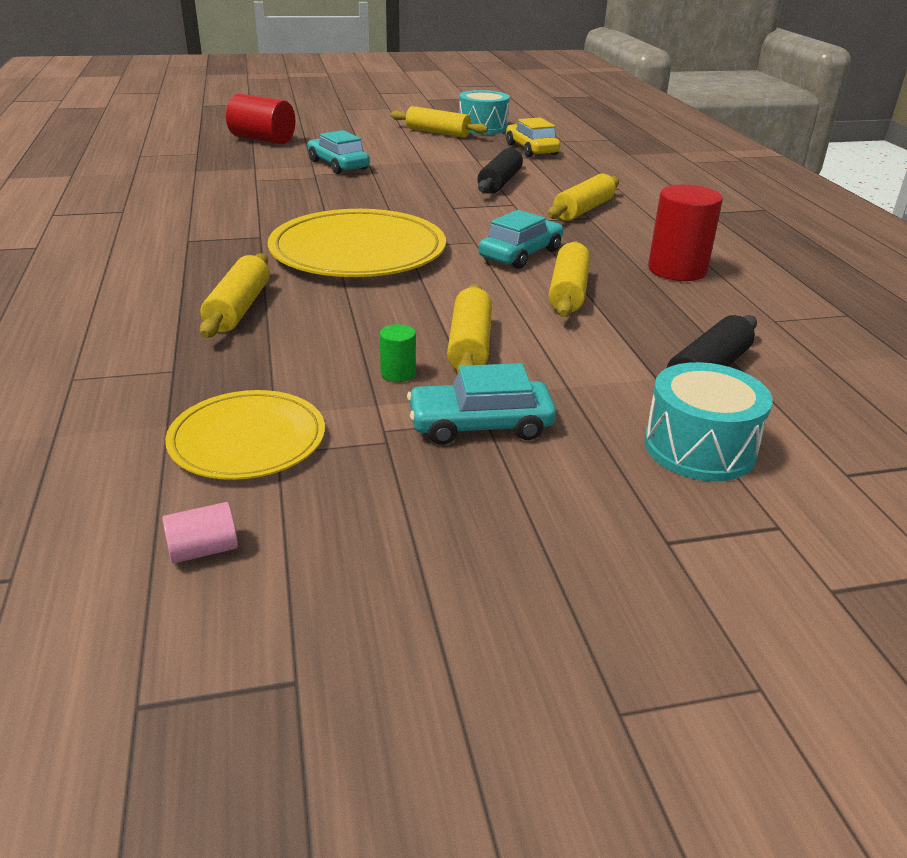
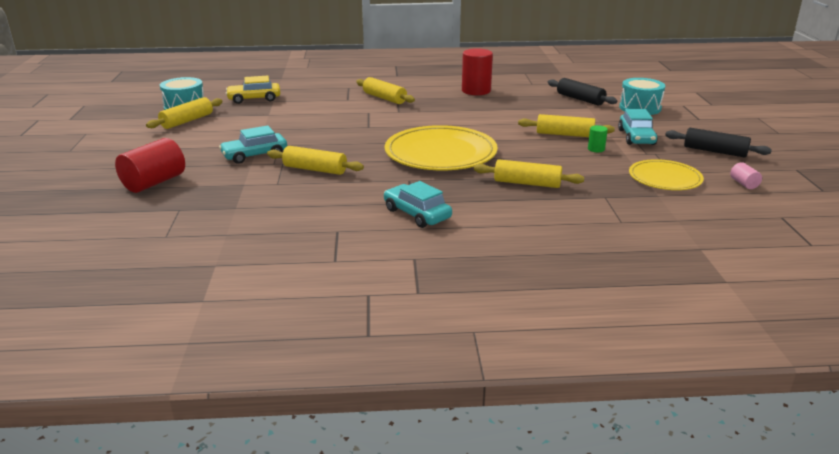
camera: 80 degrees left, 5 degrees down
black rolling pin [477,148,523,194] -> black rolling pin moved to [665,128,772,158]
turquoise car [478,210,563,269] -> turquoise car moved to [384,181,452,228]
yellow rolling pin [549,241,590,317] -> yellow rolling pin moved to [267,146,364,175]

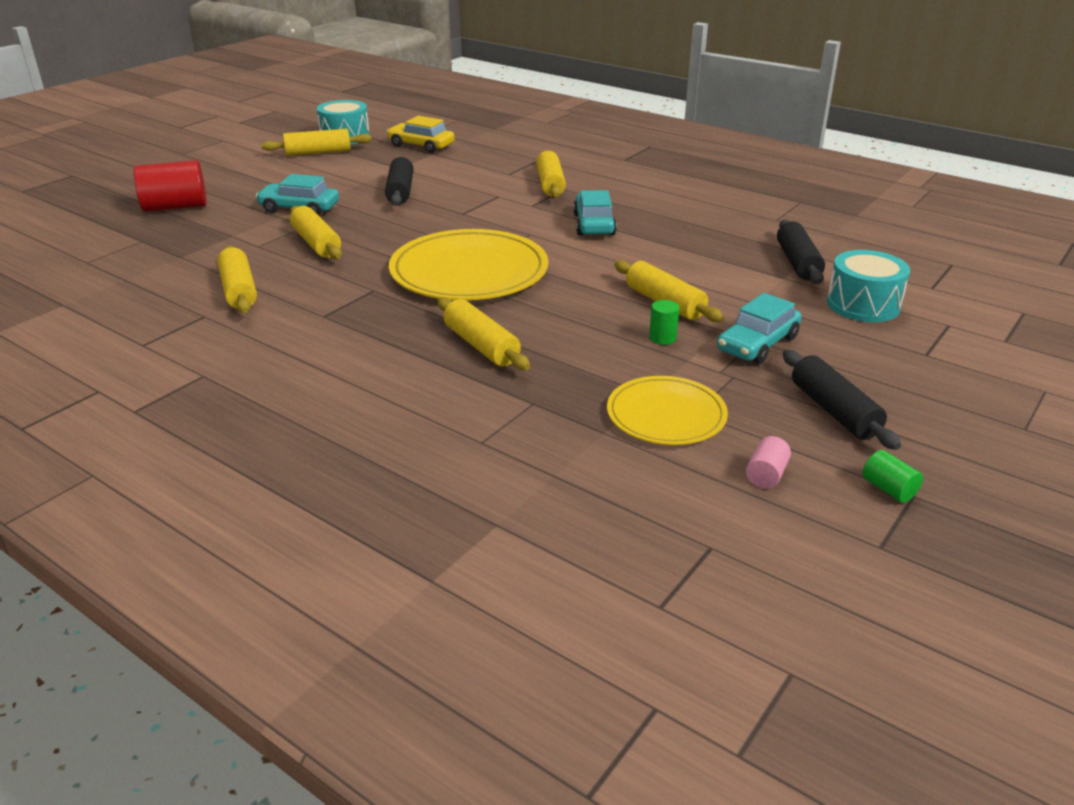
camera: 40 degrees right, 5 degrees up
turquoise car [384,181,452,228] -> turquoise car moved to [573,190,617,235]
red cylinder [462,48,493,95] -> none
none -> yellow rolling pin [217,246,257,313]
none -> black rolling pin [385,157,414,206]
none -> green cylinder [863,450,923,503]

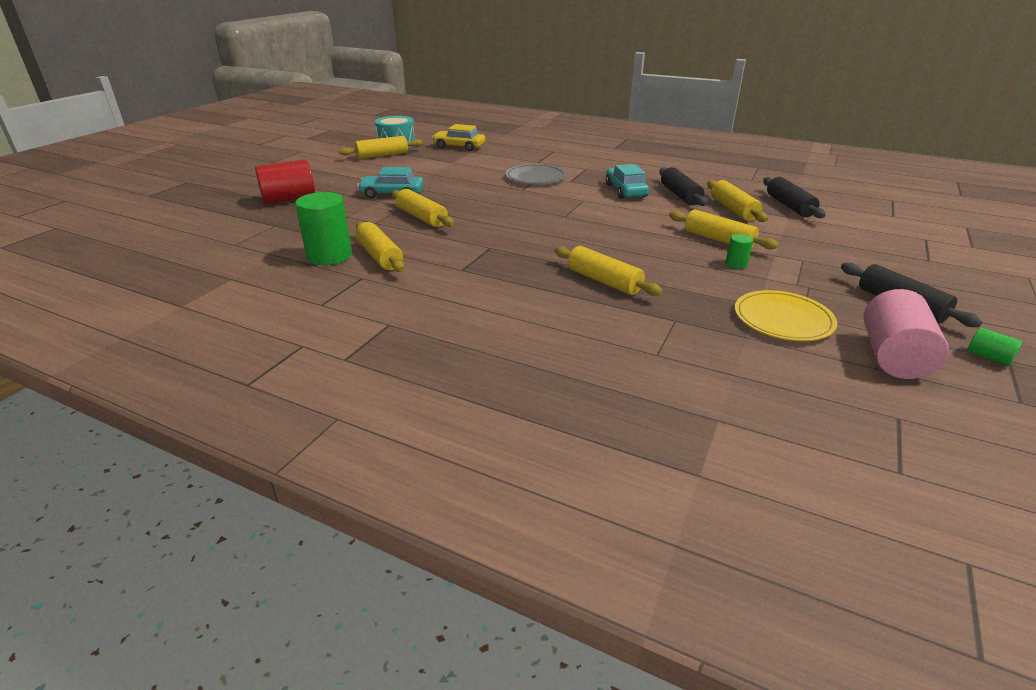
camera: 10 degrees left, 0 degrees up
black rolling pin [385,157,414,206] -> black rolling pin moved to [659,167,707,206]
yellow plate [389,229,549,300] -> none
yellow rolling pin [536,151,566,198] -> yellow rolling pin moved to [707,180,768,222]
turquoise car [717,293,802,364] -> none
pink cylinder [746,436,791,489] -> pink cylinder [863,289,949,379], size x2.13
turquoise drum [827,250,910,322] -> none
none -> green cylinder [295,192,352,265]
none -> grey plate [505,164,566,184]

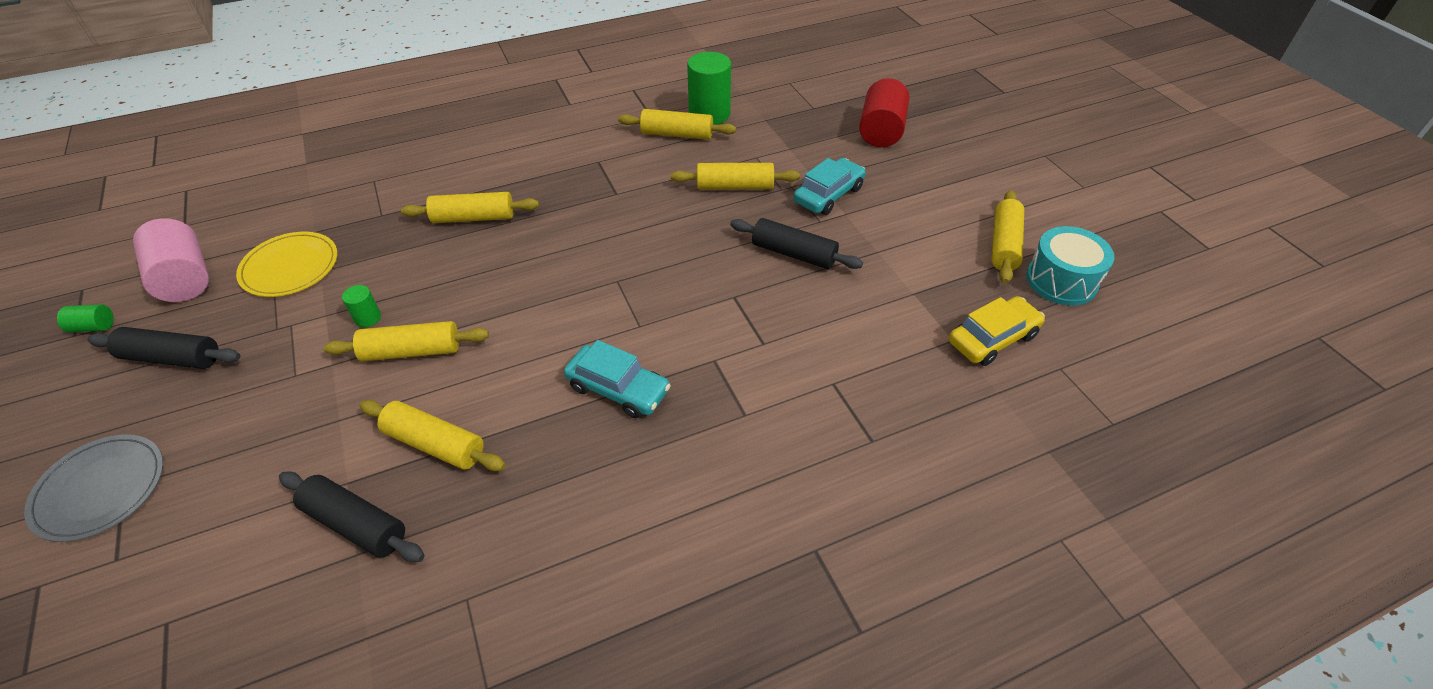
camera: 130 degrees right, 15 degrees up
grey plate [505,164,566,184] -> grey plate moved to [24,435,163,542]
black rolling pin [659,167,707,206] -> black rolling pin moved to [730,218,863,269]

